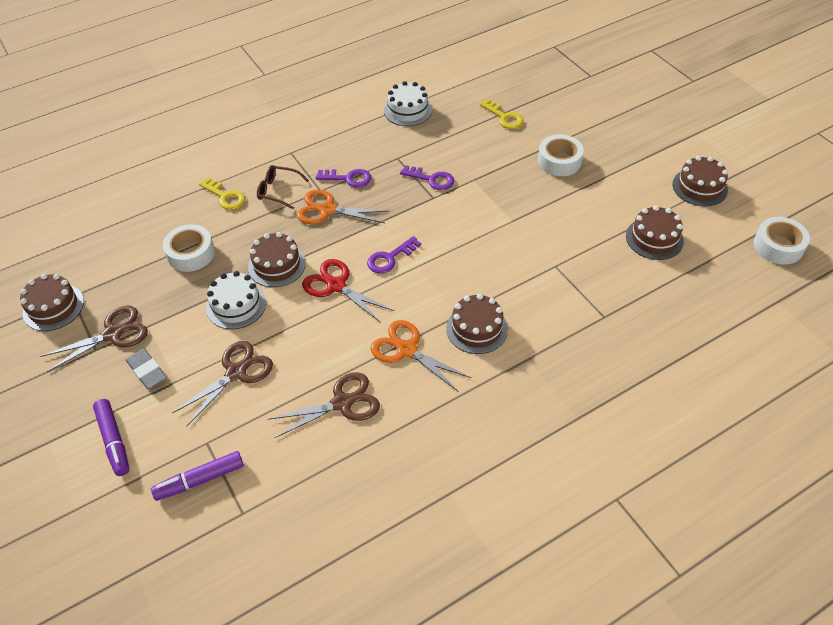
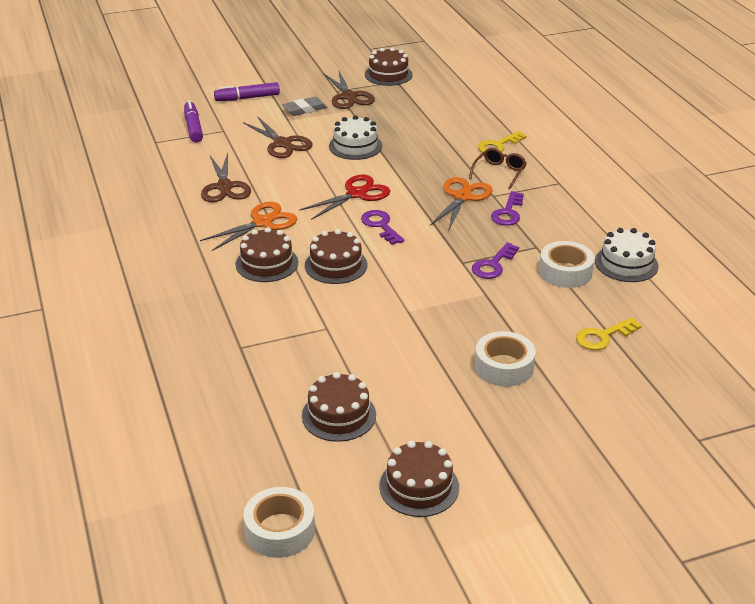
camera: 100 degrees right, 15 degrees down
white tape [163,224,215,272] -> white tape moved to [539,241,595,288]
brown cake [248,232,306,287] -> brown cake moved to [305,229,367,284]

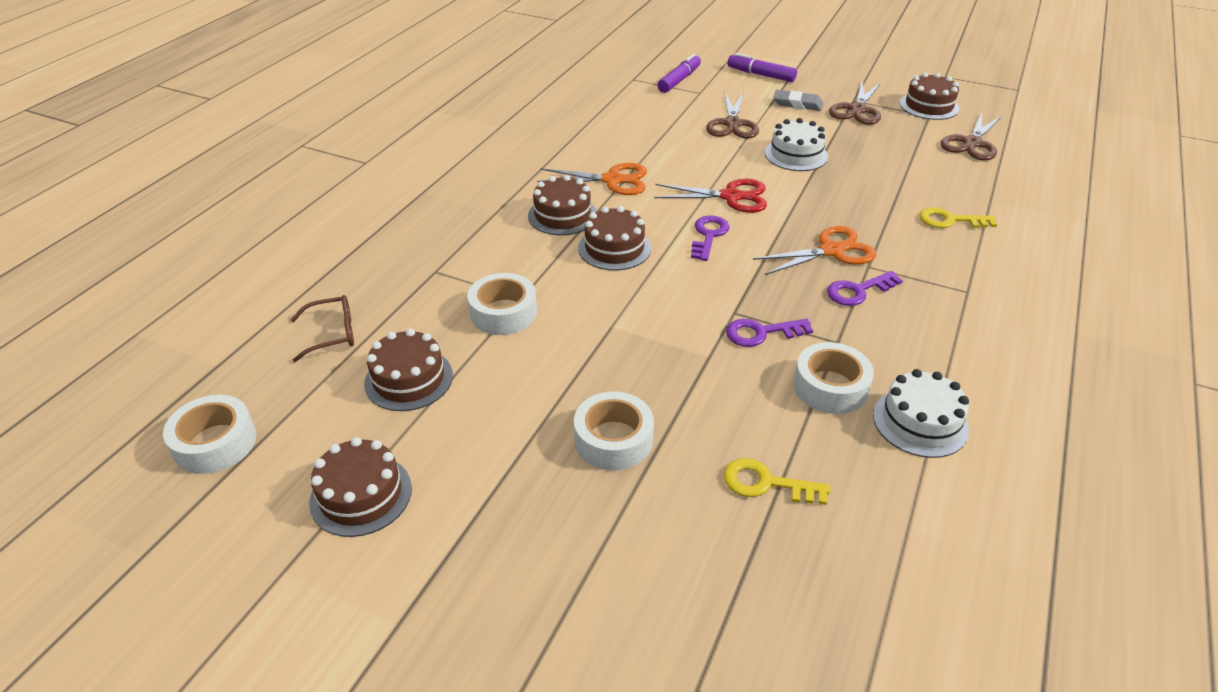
camera: 45 degrees right, 5 degrees up
brown scissors [201,153,251,202] -> brown scissors moved to [941,112,1002,161]
brown glasses [469,148,527,189] -> brown glasses moved to [291,295,354,362]
none -> white tape [467,273,537,335]

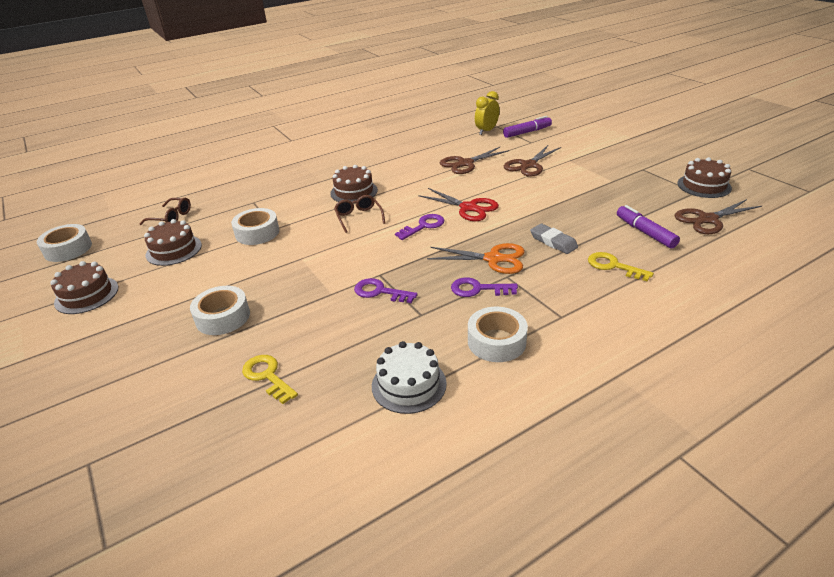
camera: 35 degrees right, 5 degrees down
orange scissors [537,163,647,195] -> none
brown cake [578,206,651,271] -> brown glasses [334,195,385,233]
purple marker [728,53,797,82] -> purple marker moved to [617,205,680,249]
white cake [765,118,828,171] -> none
grey eraser [774,90,823,111] -> grey eraser moved to [530,224,578,254]
white tape [793,342,874,414] -> white tape moved to [468,307,528,362]
brown scissors [829,81,881,125] -> brown scissors moved to [440,147,510,174]
none -> yellow clock [475,91,499,135]

